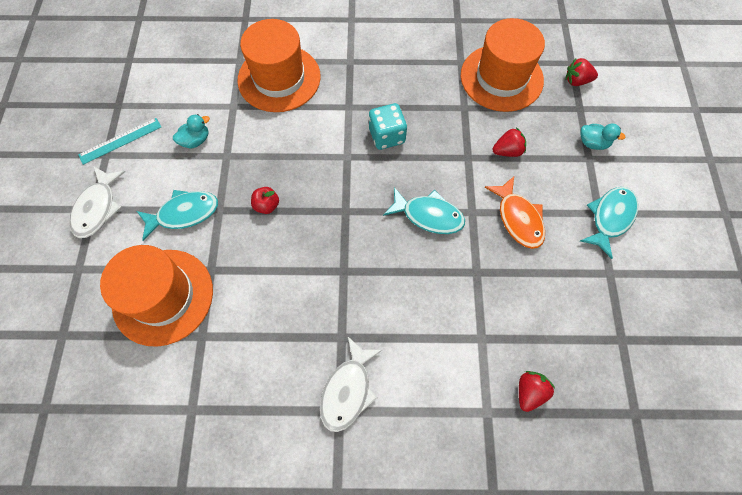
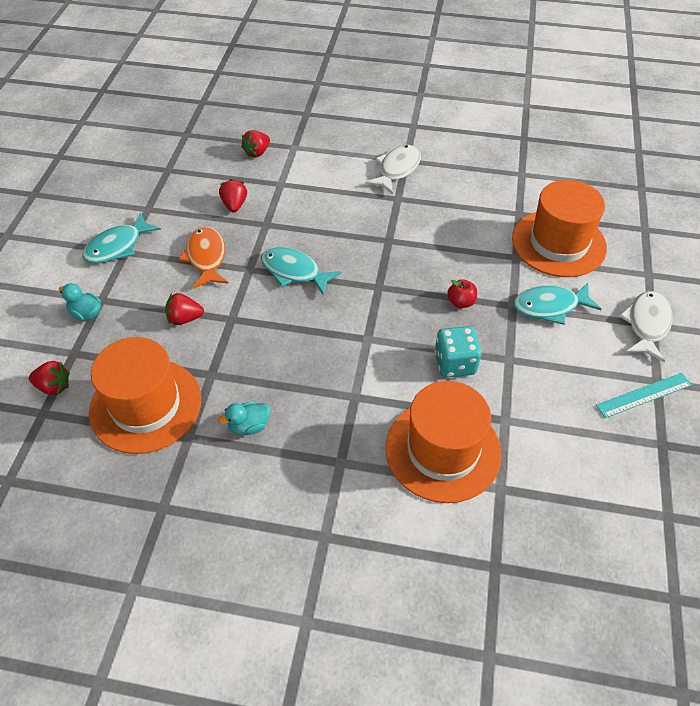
camera: 170 degrees left, 15 degrees down
turquoise duck [173,114,210,149] -> turquoise duck moved to [218,402,270,435]
turquoise dice [369,103,407,150] -> turquoise dice moved to [435,326,481,378]
none -> red strawberry [219,179,247,212]

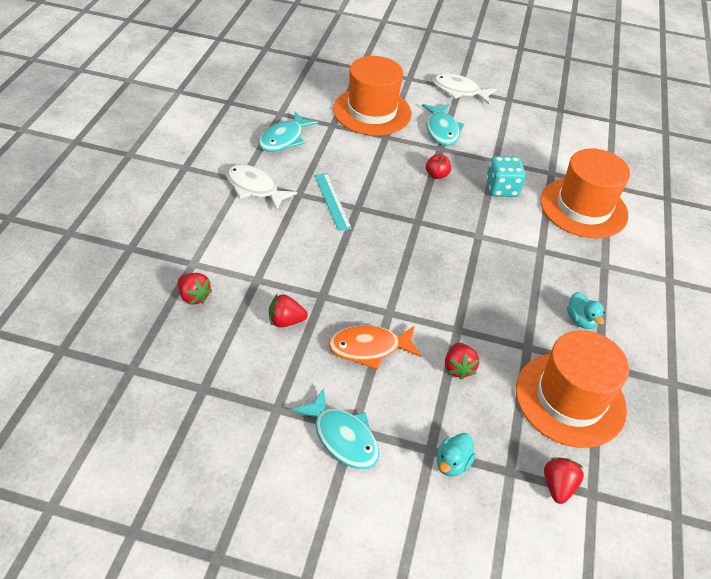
camera: 90 degrees left, 5 degrees down
turquoise fish [261,247,341,296] -> turquoise fish moved to [258,111,318,152]
turquoise ruler [596,373,692,418] -> turquoise ruler moved to [315,173,352,231]

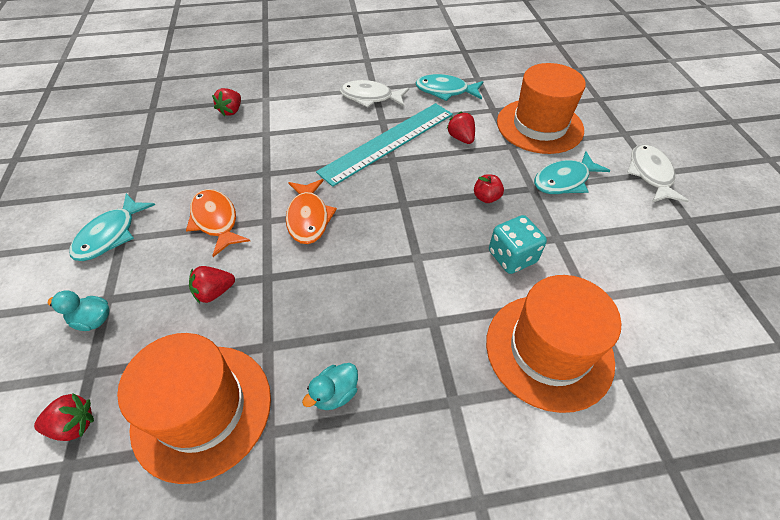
camera: 70 degrees right, 5 degrees up
white fish [226,164,297,211] -> white fish turned 90 degrees counterclockwise [340,80,409,108]
red strawberry [269,294,308,327] -> red strawberry moved to [446,112,475,144]
turquoise ruler [315,173,352,231] -> turquoise ruler [316,103,453,187], size x1.92
none -> orange fish [286,179,337,244]

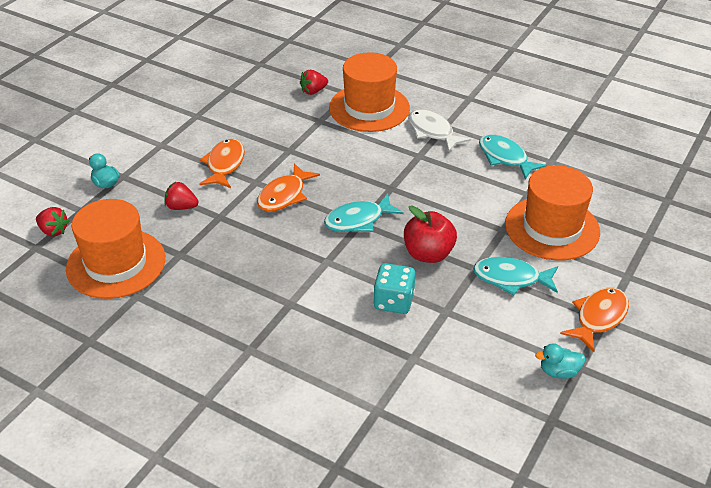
camera: 40 degrees right, 10 degrees down
turquoise fish [69,193,155,261] -> turquoise fish moved to [324,193,403,232]
turquoise duck [302,363,358,410] -> turquoise duck moved to [535,343,585,379]
turquoise ruler [316,103,453,187] -> none
red strawberry [446,112,475,144] -> none
red apple [474,174,504,203] -> red apple [404,205,457,263], size x1.84
orange hat [486,275,621,413] -> orange hat moved to [329,52,410,132]
white fish [627,144,689,203] -> orange fish [560,288,629,352]

